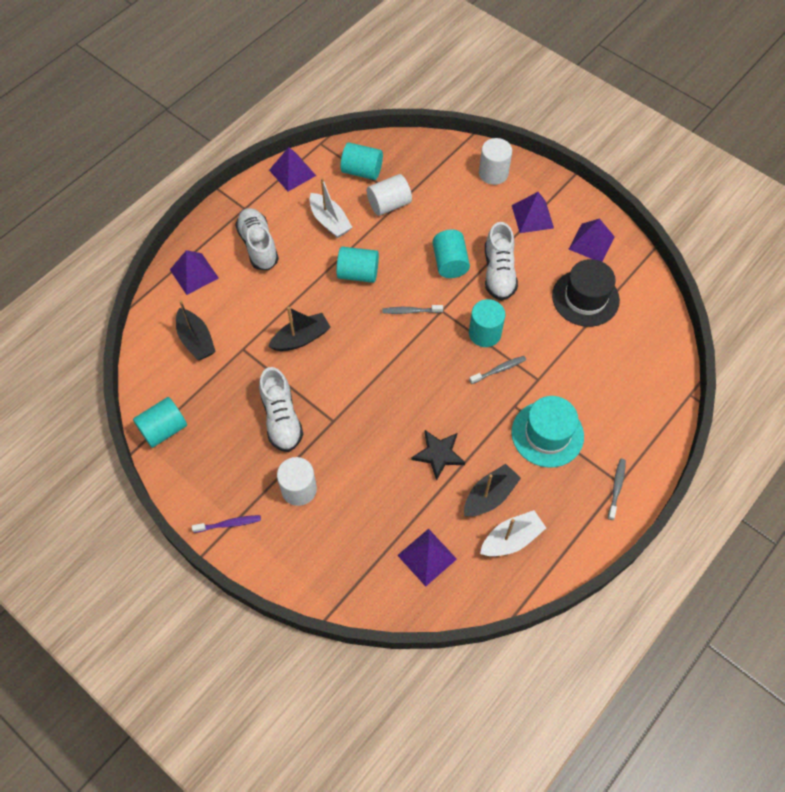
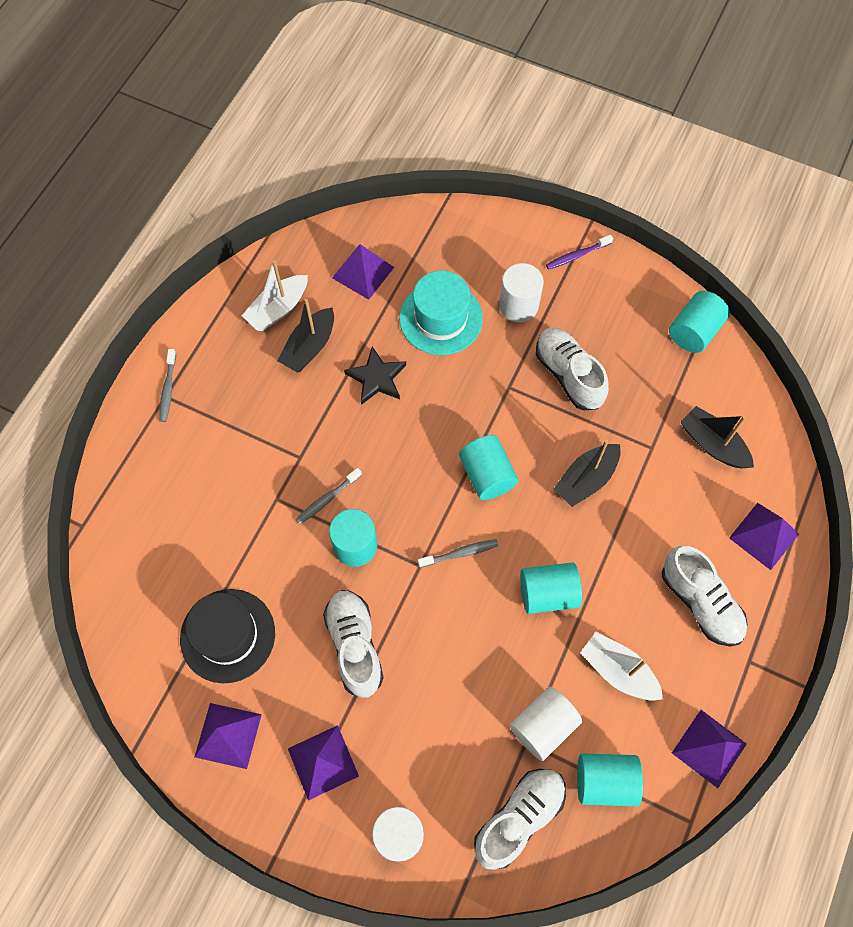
camera: 165 degrees right, 5 degrees up
turquoise cylinder [433,229,470,278] -> turquoise cylinder moved to [459,435,518,500]
turquoise hat [511,396,584,468] -> turquoise hat moved to [399,271,483,355]
none -> white shoe [474,769,566,870]

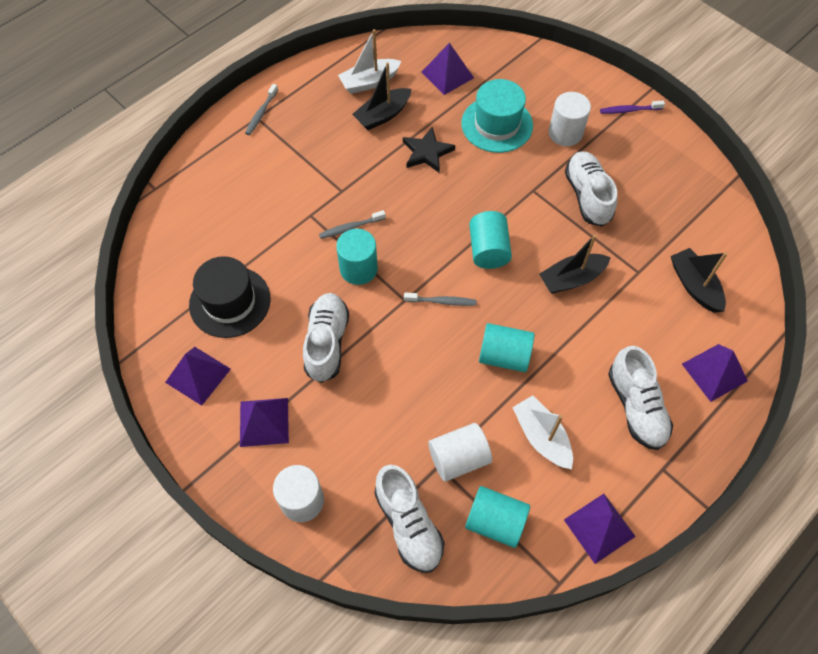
camera: 20 degrees right, 5 degrees down
white shoe [474,769,566,870] -> white shoe turned 90 degrees clockwise [374,465,445,573]
turquoise cylinder [669,291,730,353] -> none

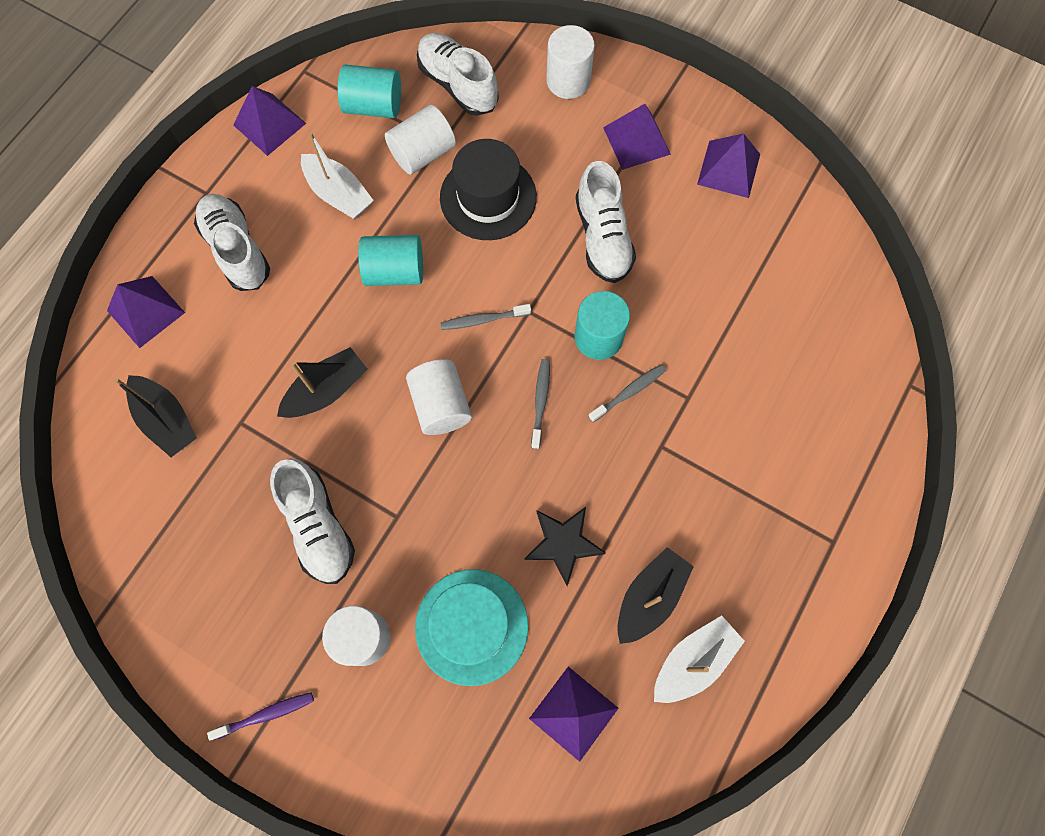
camera: 165 degrees right, 10 degrees up
black hat [189,256,271,338] -> black hat moved to [440,139,537,240]
grey toothbrush [245,84,278,135] -> grey toothbrush moved to [531,359,550,449]
turquoise cylinder [469,211,512,269] -> white cylinder [406,359,472,435]

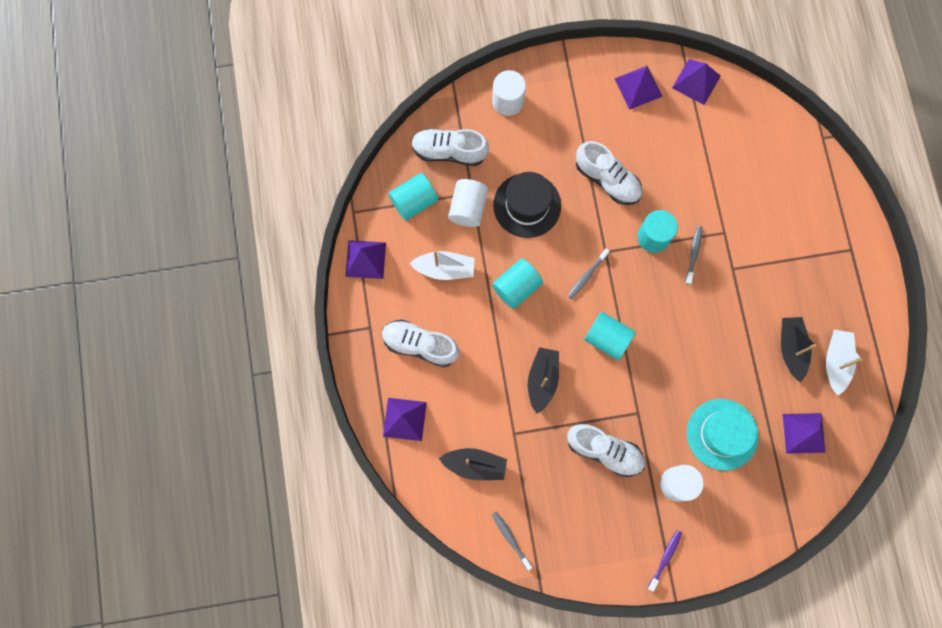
camera: 40 degrees left, 5 degrees up
white cylinder [406,359,472,435] -> turquoise cylinder [584,312,636,360]
black star [524,507,606,586] -> none
grey toothbrush [531,359,550,449] -> grey toothbrush moved to [492,512,532,571]
purple pyramid [603,104,671,170] -> purple pyramid moved to [672,59,721,105]

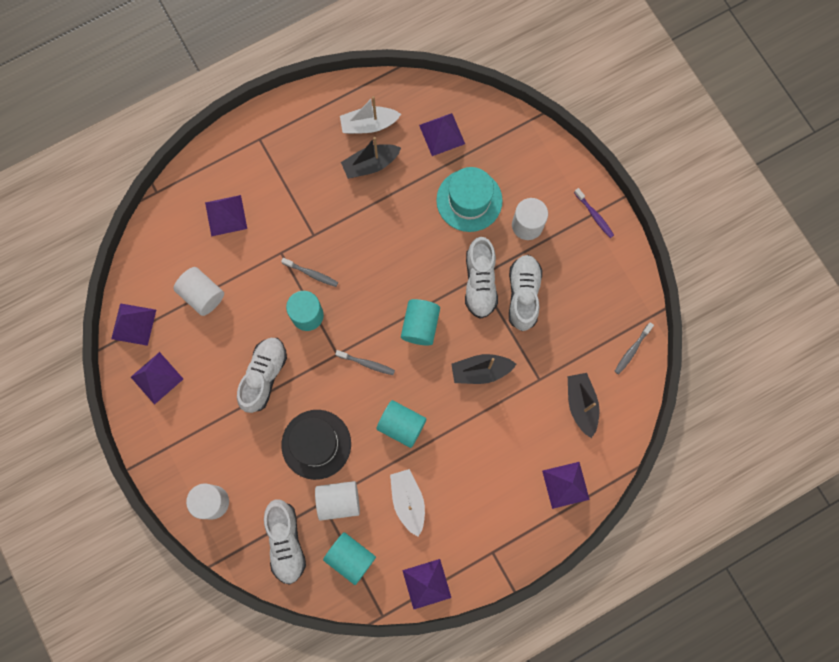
camera: 110 degrees left, 0 degrees up
white shoe [382,320,460,367] -> white shoe moved to [465,237,498,319]
purple toothbrush [648,530,682,592] -> purple toothbrush turned 135 degrees counterclockwise [574,188,614,238]
grey toothbrush [685,226,703,285] -> grey toothbrush turned 150 degrees counterclockwise [281,258,338,287]
none -> white cylinder [173,267,224,316]
none -> purple pyramid [205,195,247,236]

